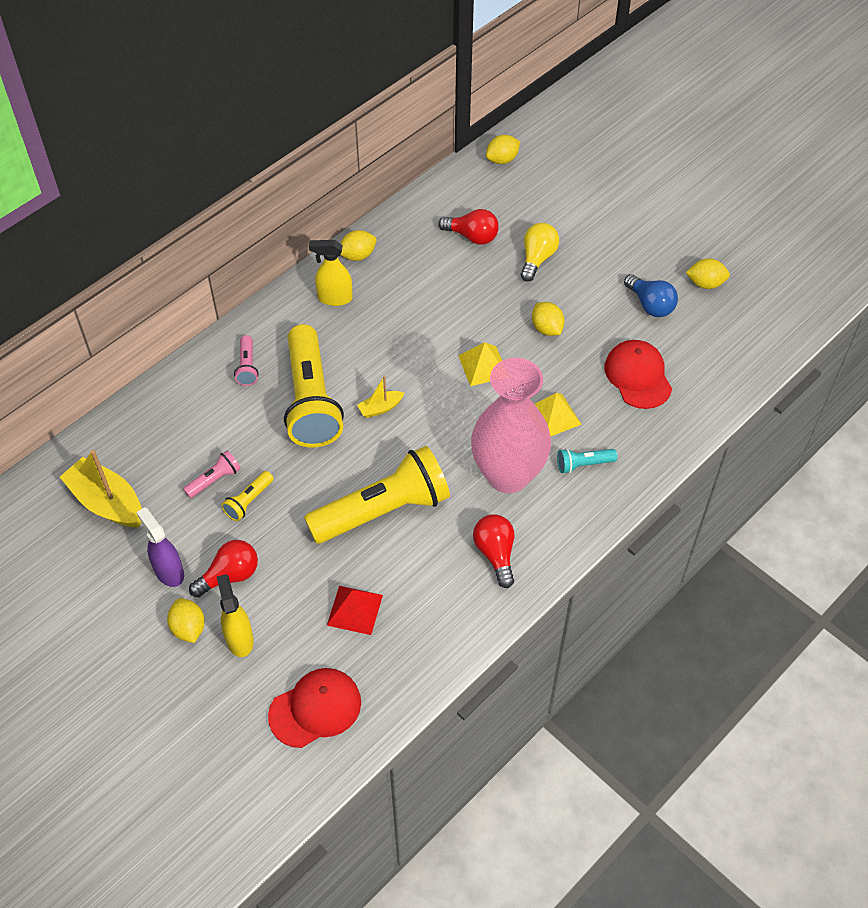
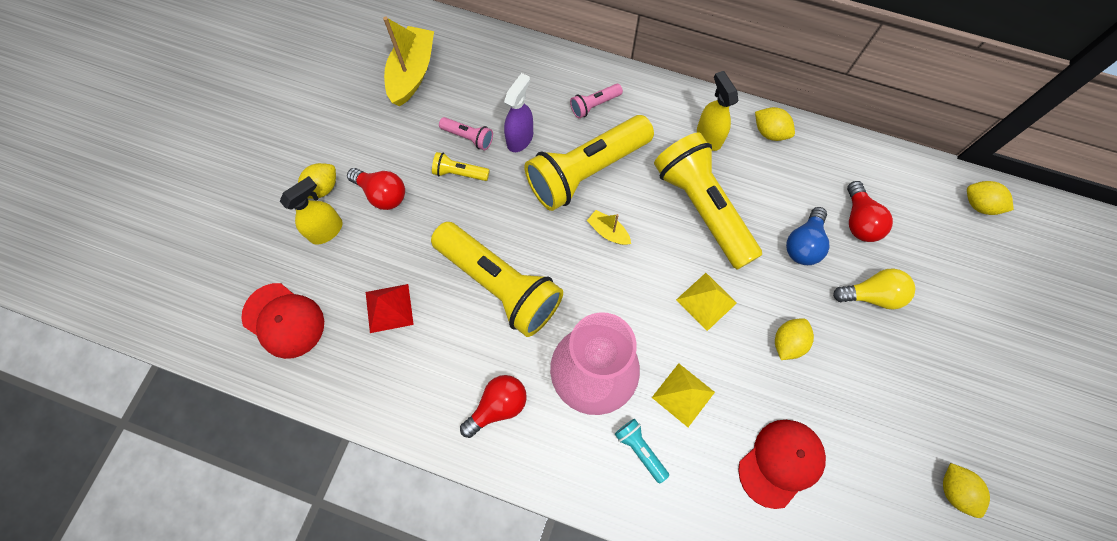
camera: 65 degrees right, 15 degrees up
purple spray bottle [136,507,184,587] -> purple spray bottle moved to [504,73,533,152]
blue light bulb [624,274,678,317] -> blue light bulb moved to [786,207,829,265]
none -> yellow flashlight [654,132,762,270]

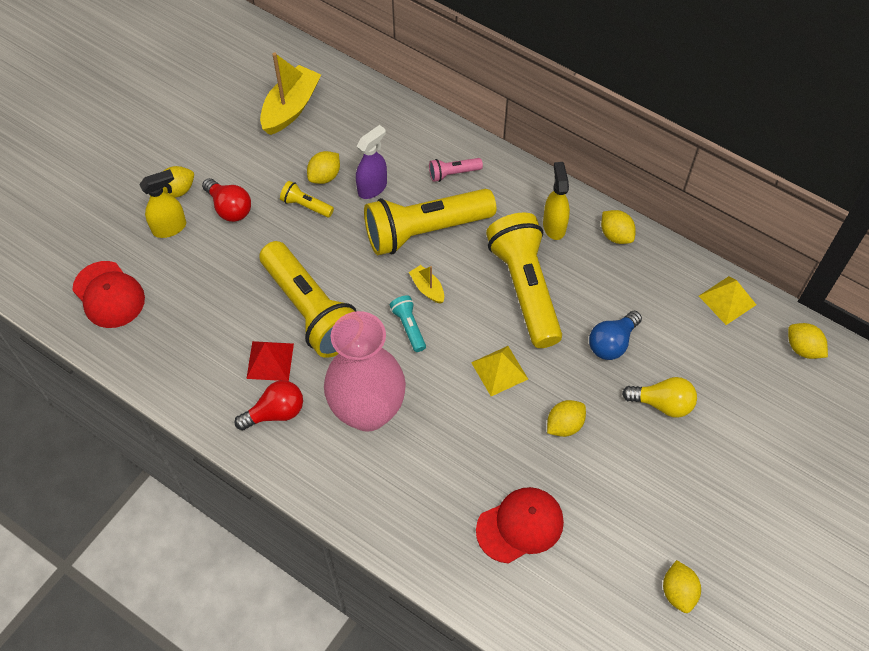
camera: 15 degrees right, 10 degrees down
red pyramid [366,284,414,333] -> red pyramid moved to [246,341,294,381]
pink flashlight [439,117,493,150] -> yellow lemon [307,151,340,184]
turquoise flashlight [615,419,669,483] -> turquoise flashlight moved to [390,295,426,352]
yellow pyramid [652,363,715,427] -> yellow pyramid moved to [699,276,756,325]
red light bulb [847,181,893,242] -> none

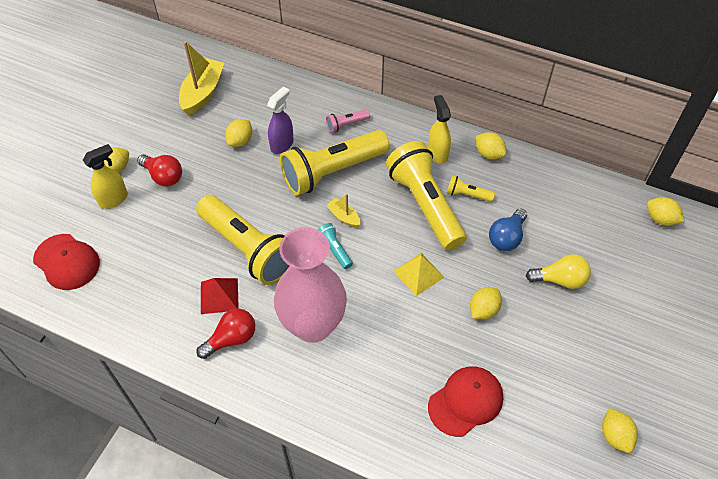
camera: 10 degrees left, 5 degrees down
yellow flashlight [280,181,334,217] -> yellow flashlight moved to [447,175,495,202]
yellow pyramid [699,276,756,325] -> none

